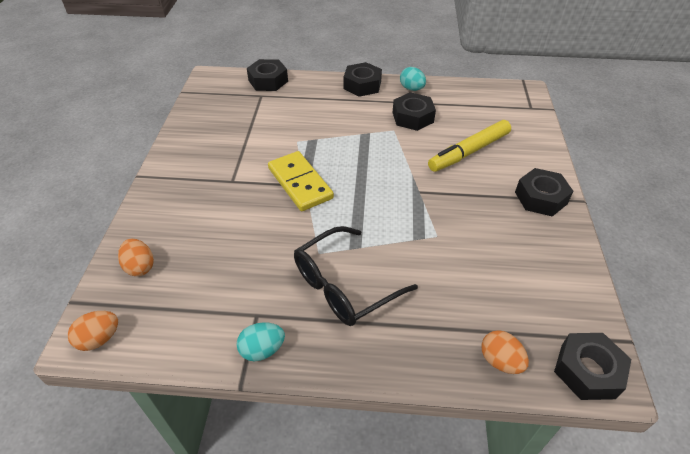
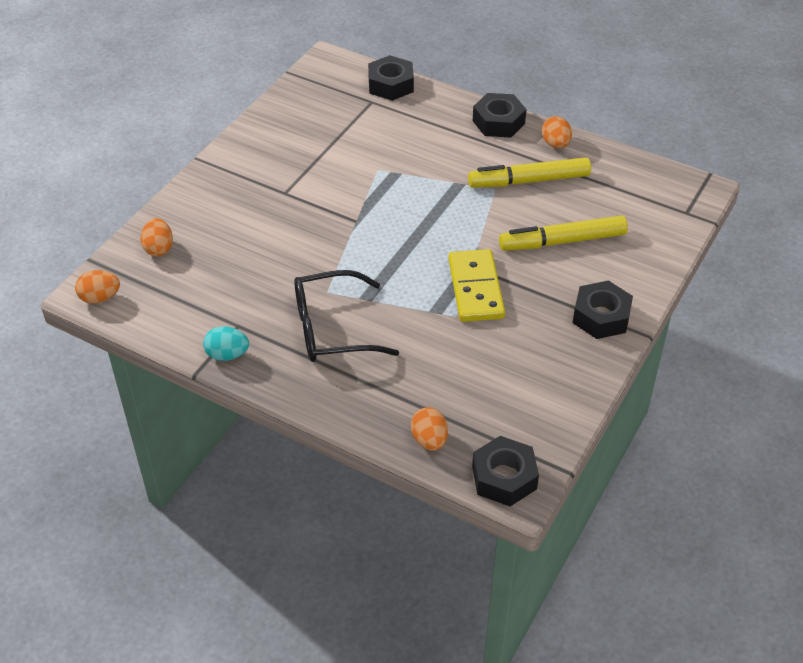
camera: 25 degrees right, 0 degrees up
yellow domino [268,151,334,211] -> yellow domino moved to [448,249,505,322]
black nut [393,92,436,131] -> yellow marker [468,157,591,188]
turquoise egg [400,67,426,91] -> orange egg [542,116,572,148]

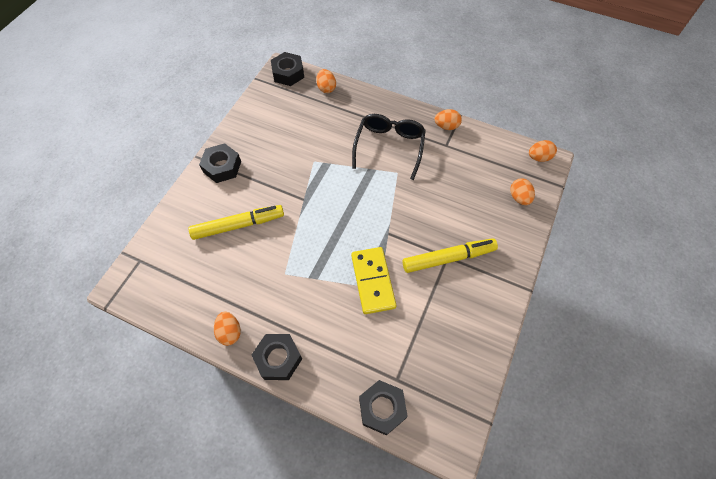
camera: 175 degrees right, 15 degrees up
turquoise egg [203,326,249,361] -> orange egg [435,109,462,130]
black glasses [294,270,399,362] -> black glasses turned 60 degrees counterclockwise [352,114,426,180]
yellow domino [448,249,505,322] -> yellow domino moved to [351,247,396,314]
yellow marker [468,157,591,188] -> yellow marker moved to [402,238,498,273]

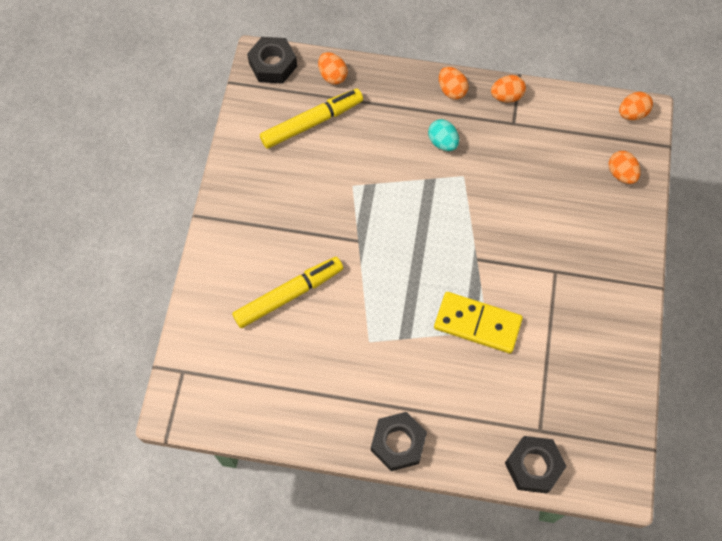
camera: 15 degrees left, 5 degrees up
black nut [199,143,241,183] -> none
orange egg [214,312,241,346] -> orange egg moved to [439,67,469,100]
yellow domino [351,247,396,314] -> yellow domino turned 45 degrees counterclockwise [434,292,523,353]
black glasses [352,114,426,180] -> turquoise egg [428,119,459,151]
yellow marker [402,238,498,273] -> yellow marker moved to [260,89,363,149]

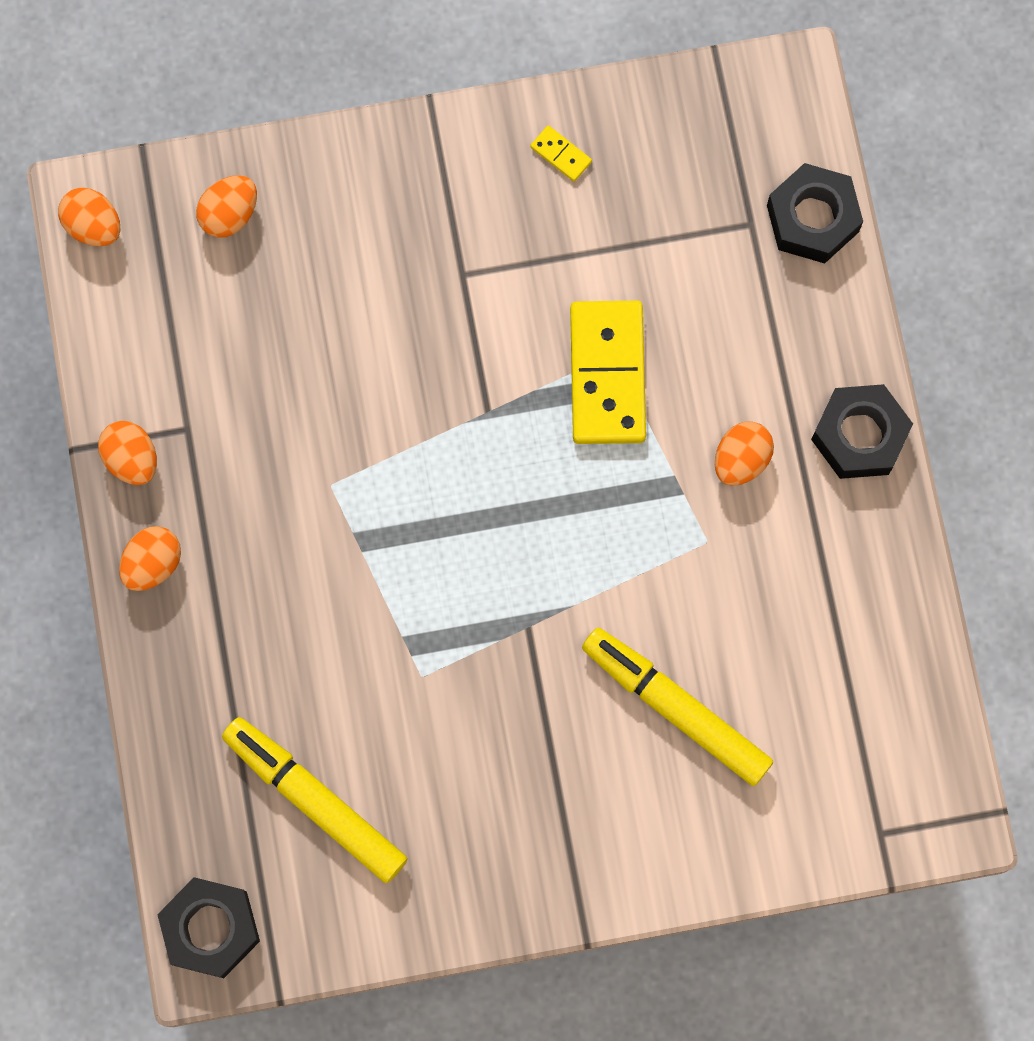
camera: 110 degrees left, 10 degrees up
orange egg [318,52,348,85] -> orange egg moved to [715,421,774,486]
turquoise egg [428,119,459,151] -> none
none -> yellow domino [530,125,592,182]

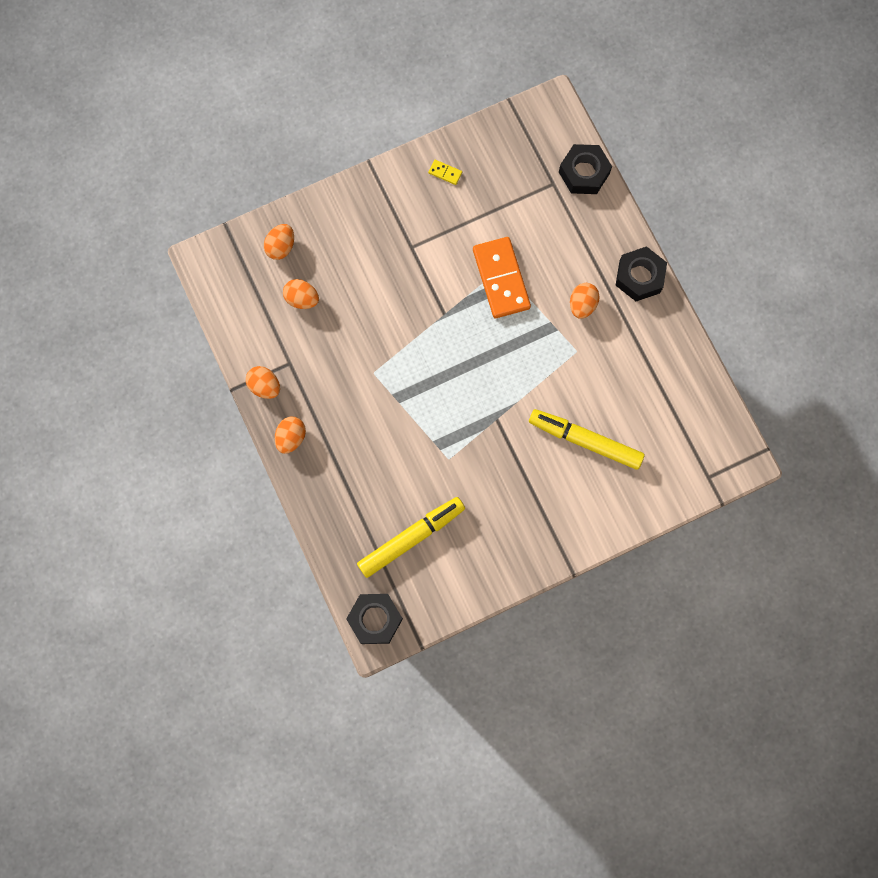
camera: 15 degrees left, 0 degrees up
orange egg [58,188,120,247] -> orange egg moved to [283,279,319,309]
yellow marker [222,717,408,883] -> yellow marker turned 120 degrees clockwise [357,497,465,578]
yellow domino [570,301,646,444] -> orange domino [473,237,531,318]

